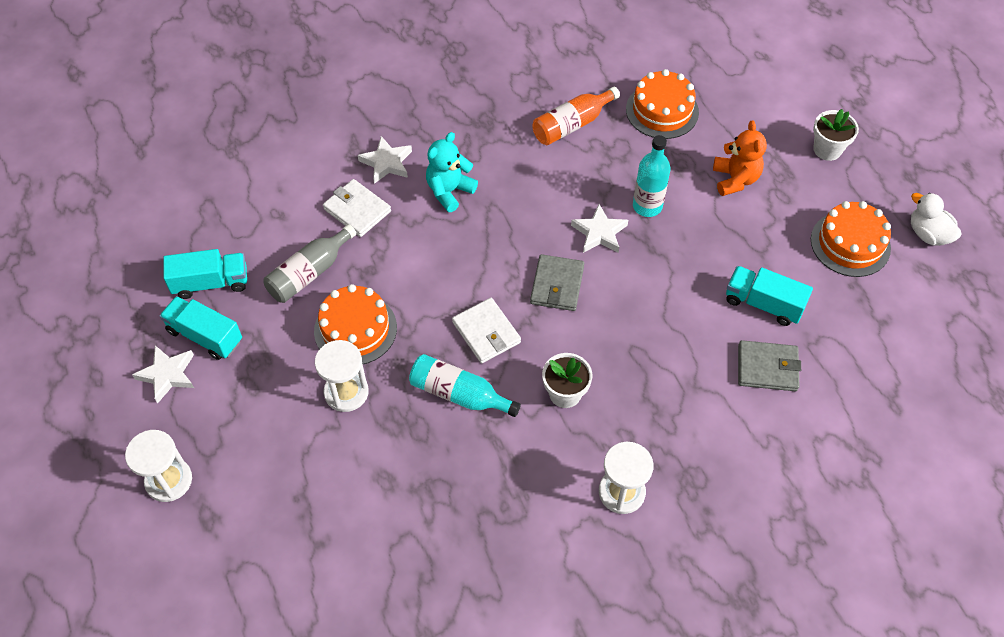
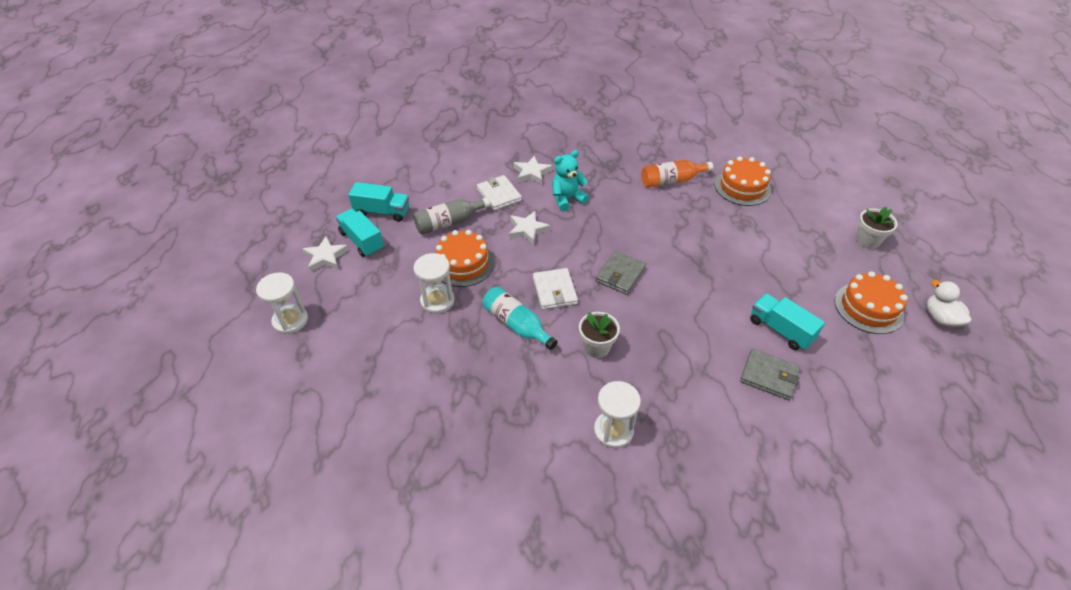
camera: 20 degrees right, 10 degrees down
white star [571,204,628,253] -> white star moved to [508,211,550,245]
turquoise bottle [633,135,671,217] -> none
orange teddy bear [713,120,767,196] -> none

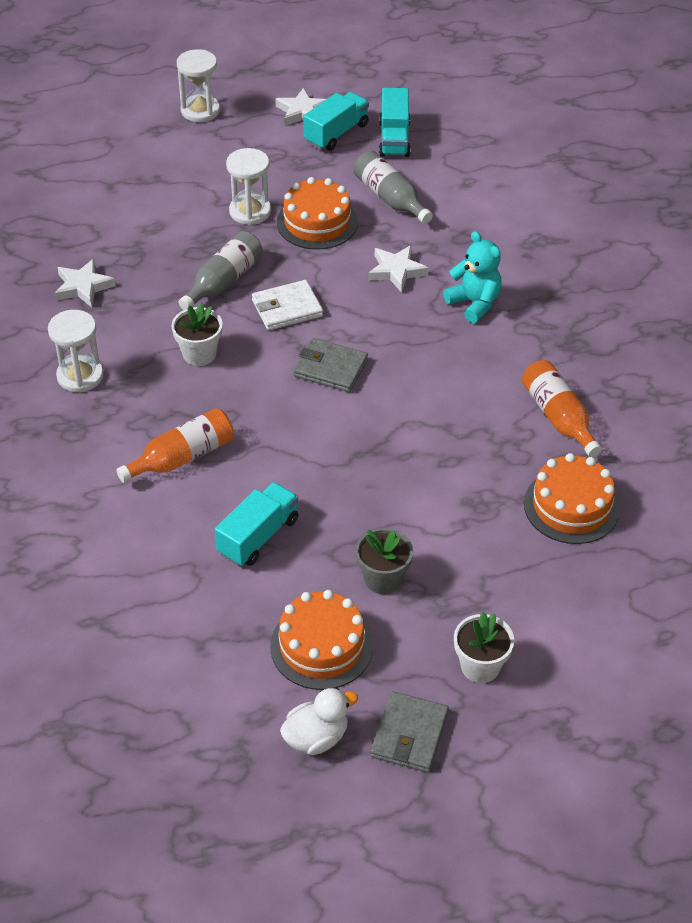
camera: 80 degrees right, 0 degrees up
white wallet [477,175,522,211] -> none
turquoise bottle [483,287,558,350] -> grey bottle [179,231,263,310]
white star [513,156,552,184] -> white star moved to [55,259,116,308]
grey wallet [740,349,800,400] -> grey wallet moved to [371,691,449,772]
none -> orange bottle [116,408,234,483]
none -> grey flower pot [355,528,413,594]

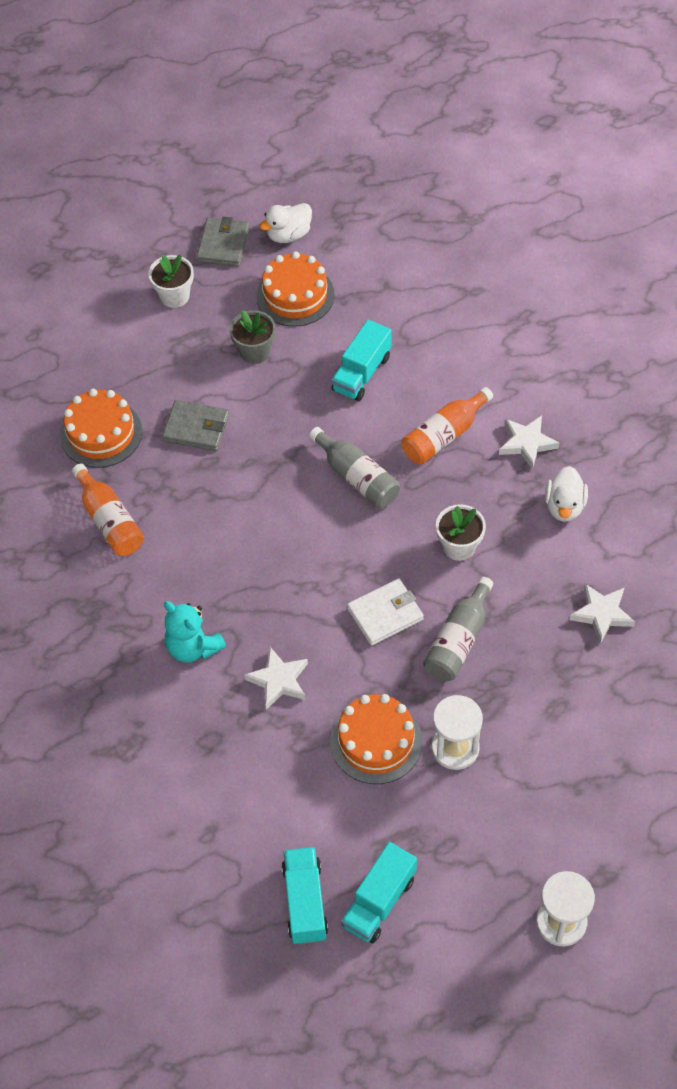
camera: 175 degrees right, 10 degrees up
white hourglass [48,310,103,393] -> white duck [545,466,588,522]
white star [275,88,326,126] -> white star moved to [499,415,559,470]
grey wallet [293,338,368,392] -> grey wallet moved to [162,400,229,451]
grey bottle [354,151,433,224] -> grey bottle moved to [309,427,400,508]

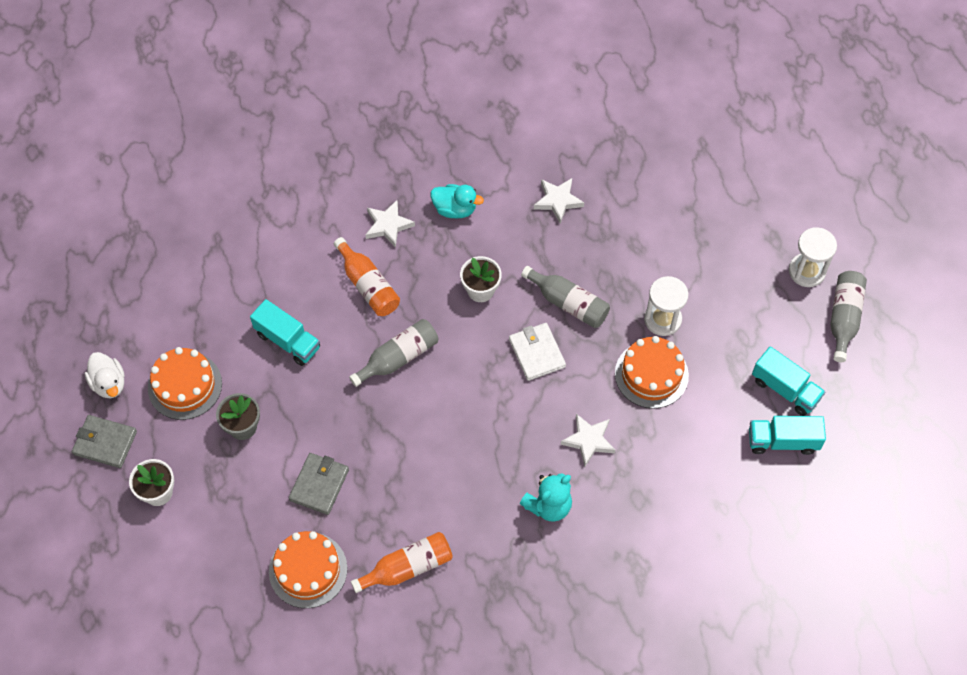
camera: 85 degrees left, 5 degrees up
white duck [545,466,588,522] -> turquoise duck [431,184,484,218]
none -> grey bottle [830,271,867,362]

